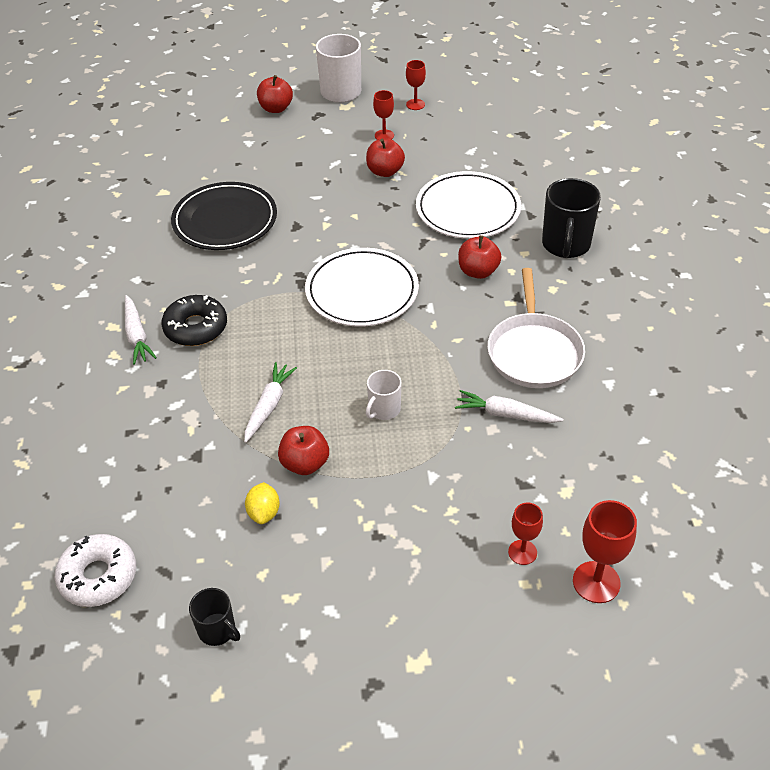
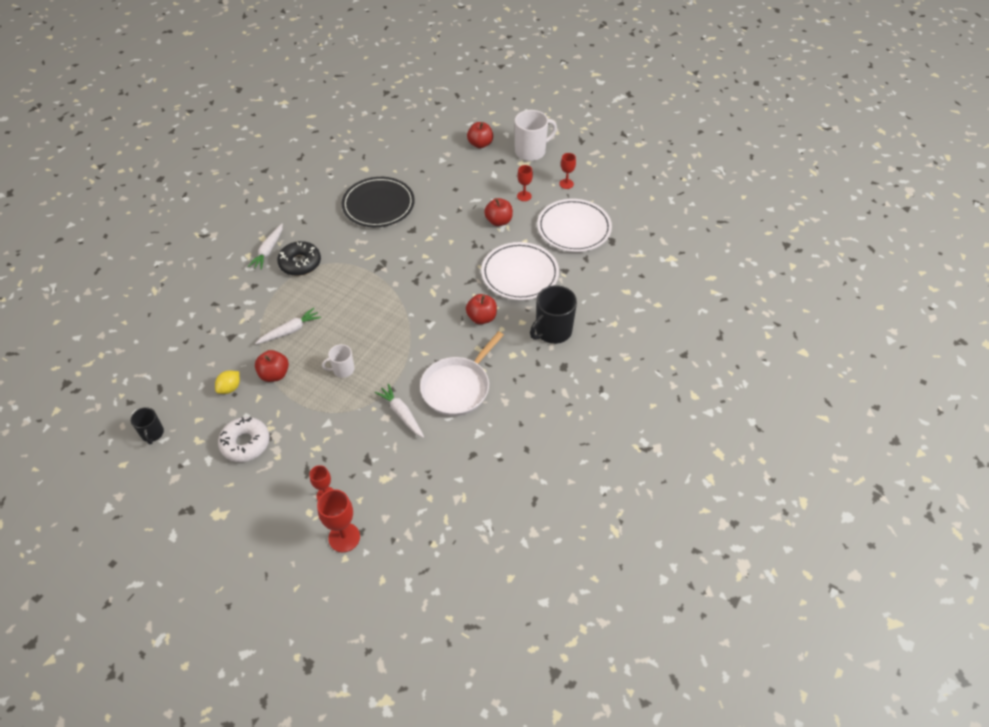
camera: 35 degrees right, 5 degrees up
white donut [55,534,136,607] -> white donut moved to [218,417,270,462]
white plate [305,248,419,327] -> white plate moved to [537,199,612,252]

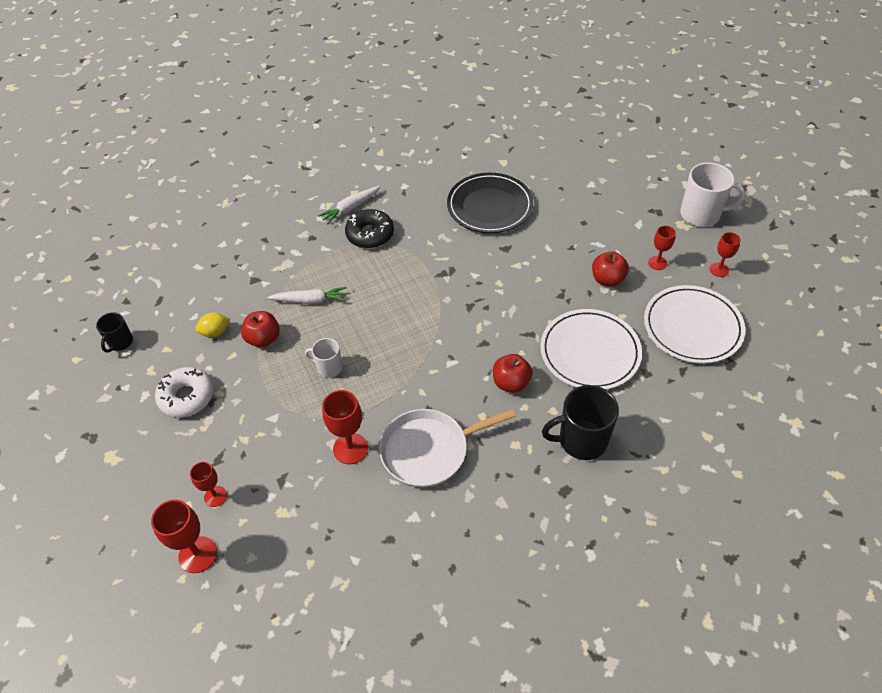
camera: 35 degrees right, 0 degrees up
white carrot [375,384,424,438] -> red goblet [322,390,368,464]
red apple [467,122,493,148] -> none

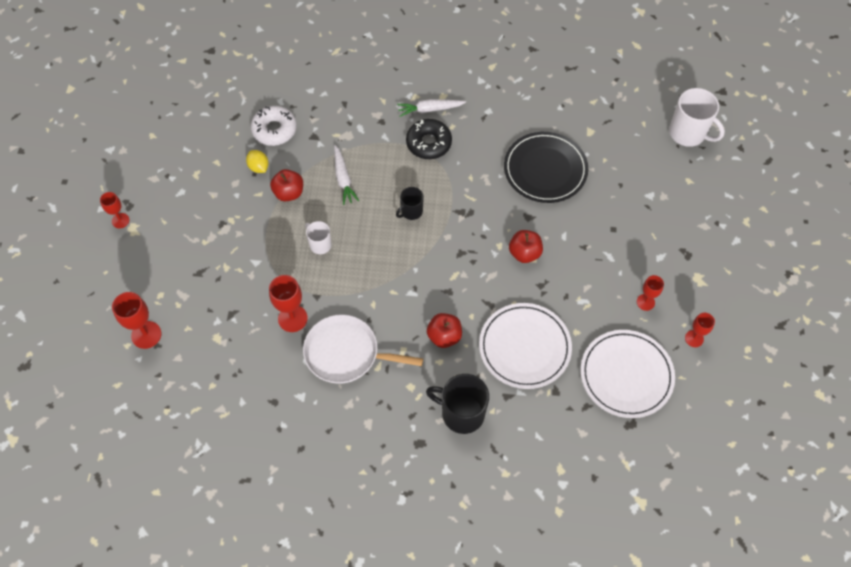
camera: 30 degrees right, 10 degrees up
black mug [96,312,133,353] -> black mug moved to [396,187,424,220]
white donut [155,367,214,418] -> white donut moved to [251,106,297,146]
red goblet [190,462,227,507] -> red goblet moved to [100,192,130,228]
yellow lemon [196,313,230,337] -> yellow lemon turned 45 degrees clockwise [246,150,269,173]
white carrot [267,287,347,304] -> white carrot turned 45 degrees clockwise [334,145,359,205]
red apple [592,251,629,287] -> red apple moved to [509,230,543,263]
white mug [680,162,745,227] -> white mug moved to [669,88,725,147]

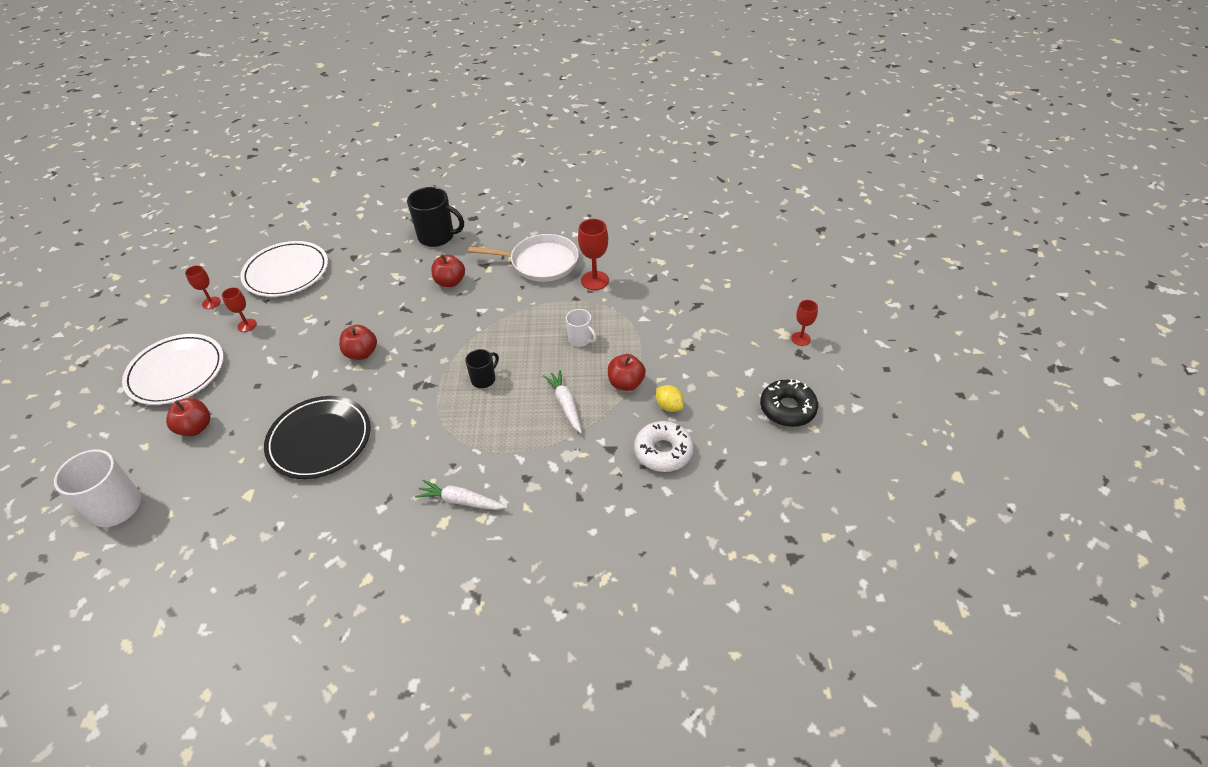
camera: 175 degrees right, 15 degrees down
red goblet [112,292,161,349] -> none
white carrot [397,99,466,117] -> white carrot turned 150 degrees counterclockwise [415,480,507,510]
black donut [406,119,452,159] -> black donut moved to [760,380,818,427]
white plate [479,303,572,389] -> white plate moved to [122,334,224,405]
none -> red apple [166,398,210,436]

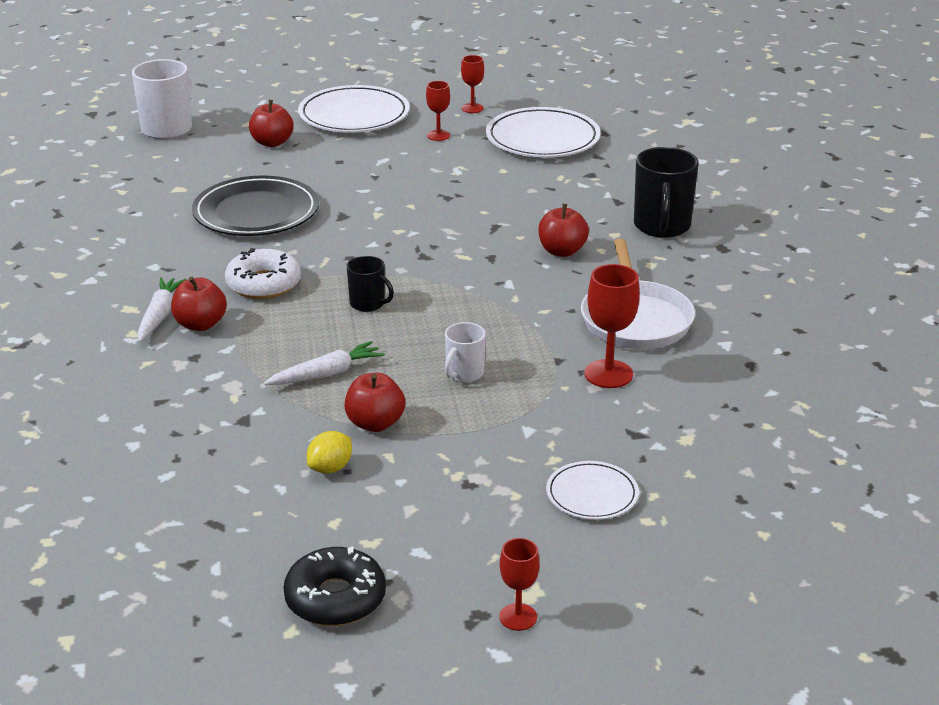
camera: 80 degrees right, 15 degrees down
red apple [339,325,377,360] -> red apple moved to [171,277,227,331]
white donut [634,421,694,472] -> white donut moved to [225,248,301,299]
none -> white plate [546,461,639,520]

